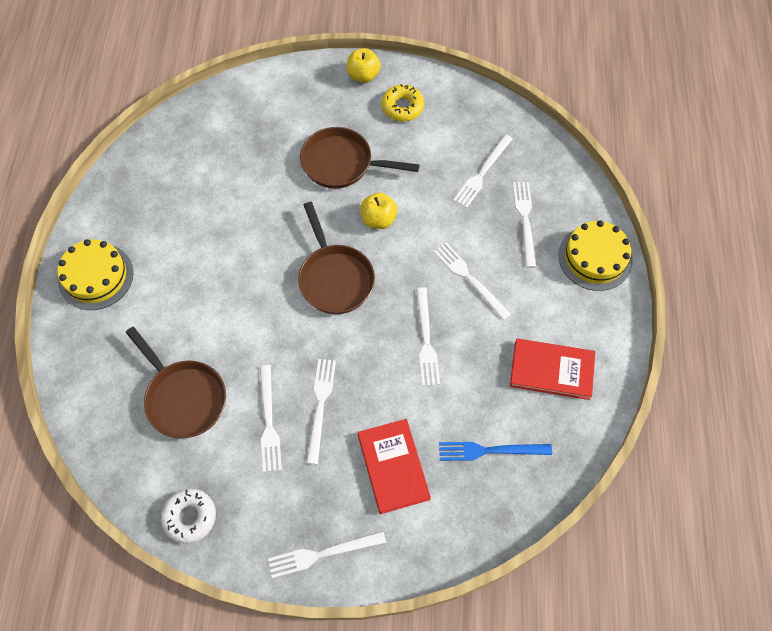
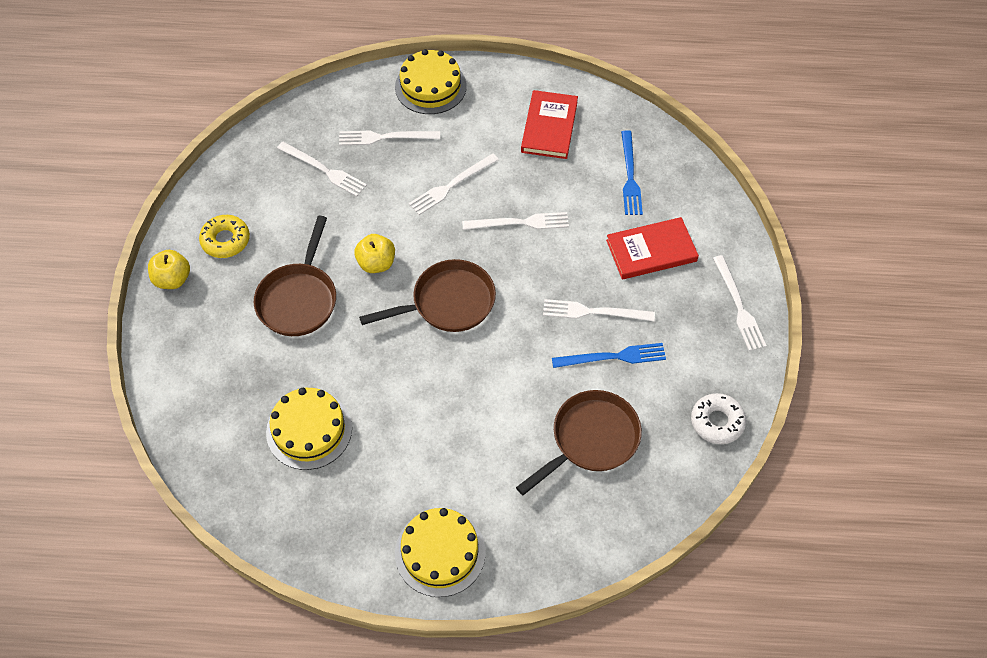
camera: 90 degrees left, 5 degrees down
white fork [260,365,282,472] -> blue fork [552,343,666,368]
none -> yellow cake [266,388,352,470]

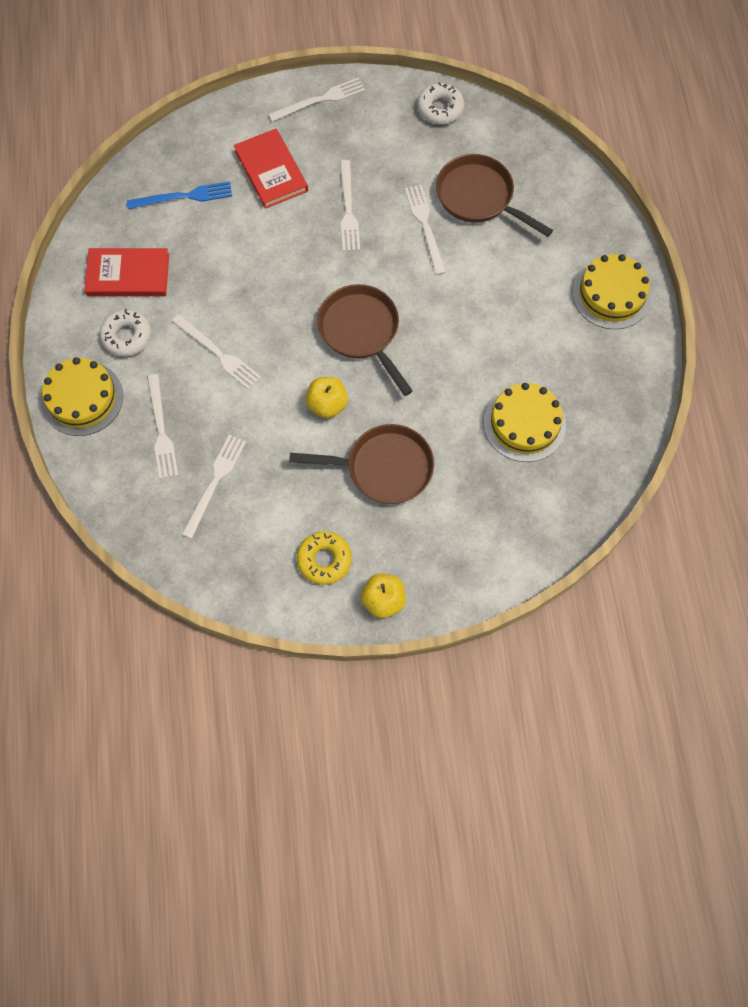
camera: 100 degrees left, 10 degrees up
white fork [462,212,569,230] -> white fork moved to [405,185,446,275]
blue fork [552,343,666,368] -> none
none -> white donut [100,309,151,357]

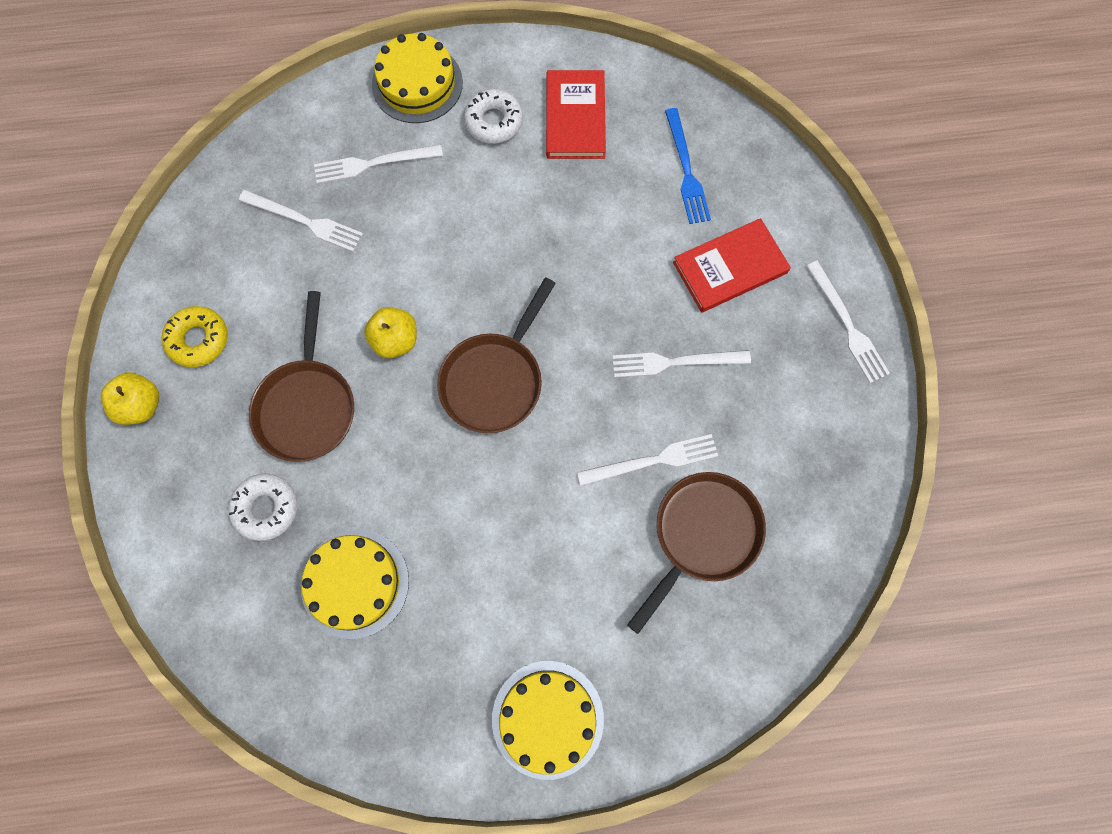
camera: 90 degrees right, 5 degrees up
white fork [172,314,261,390] -> none
brown pan [317,284,413,396] -> brown pan turned 150 degrees clockwise [437,278,556,433]
white donut [417,82,464,124] -> white donut moved to [228,474,297,541]

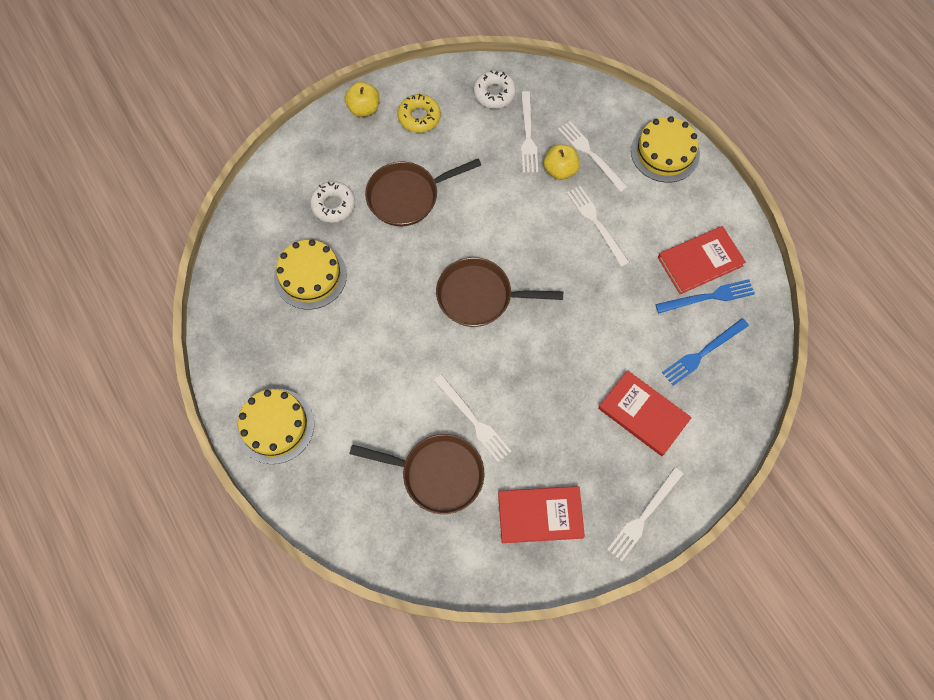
camera: 65 degrees right, 5 degrees down
yellow apple [364,307,417,358] -> yellow apple moved to [544,144,580,180]
white donut [464,89,523,144] -> white donut moved to [473,71,516,109]
white fork [612,350,751,378] -> white fork moved to [567,186,630,267]
none -> red book [498,486,585,543]
none -> blue fork [655,279,755,313]

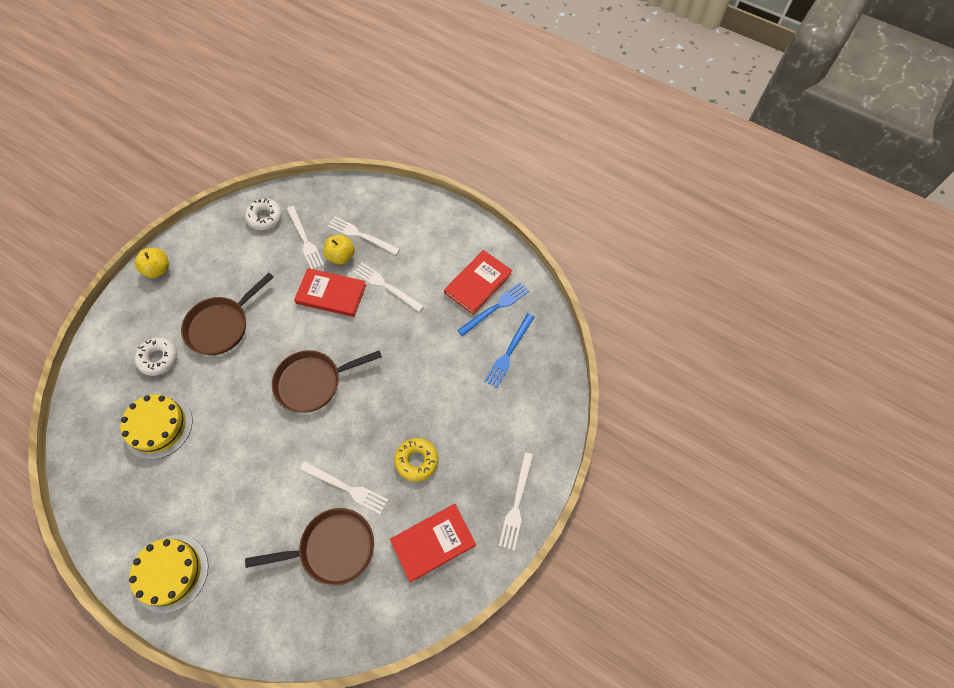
camera: 25 degrees left, 5 degrees down
yellow donut [398,94,441,133] -> yellow donut moved to [394,438,438,482]
red book [598,370,692,456] -> red book moved to [294,268,366,317]
yellow cake [631,116,700,183] -> none

